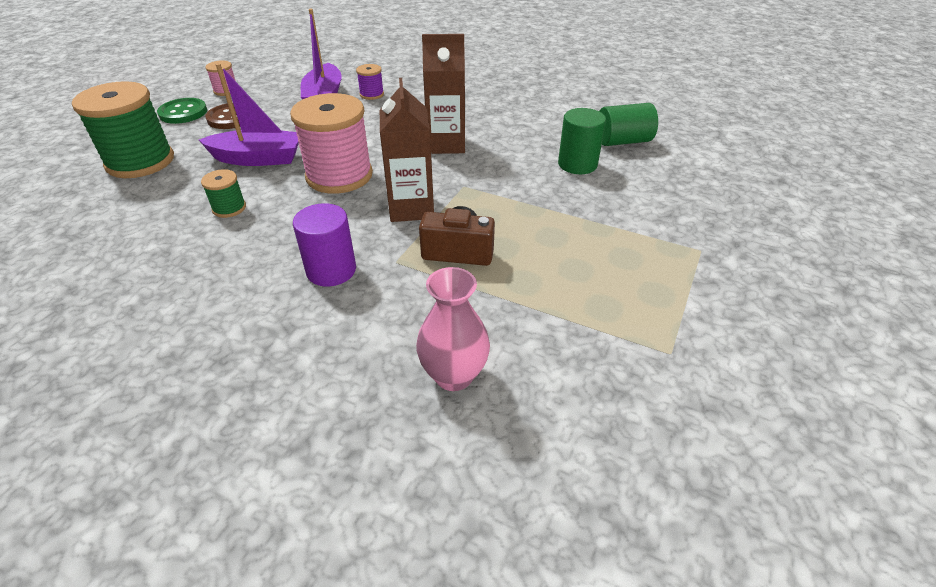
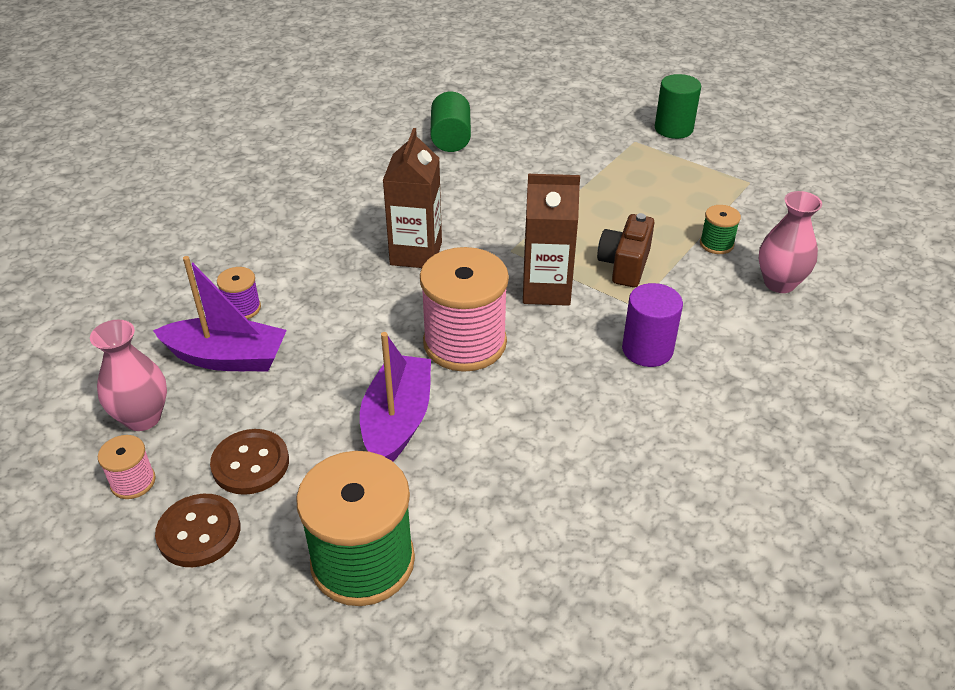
camera: 80 degrees left, 0 degrees up
green button [157,98,207,124] -> brown button [155,494,240,567]
green spool [201,169,246,218] -> green spool moved to [700,205,741,254]
green cylinder [558,108,606,174] -> green cylinder moved to [655,74,701,139]
none -> pink vase [90,320,167,431]

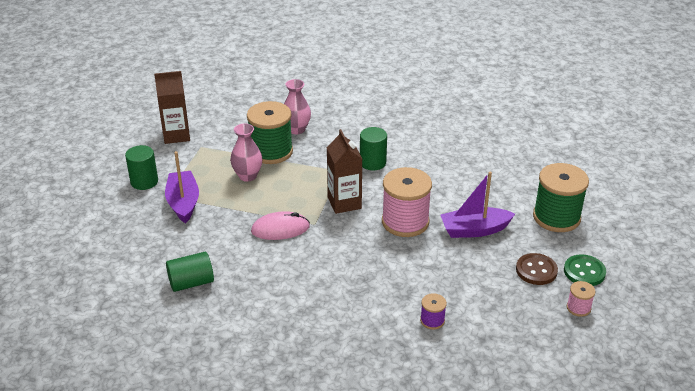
camera: 110 degrees left, 5 degrees down
pink vase [90,320,167,431] -> pink vase moved to [230,124,263,182]
purple boat [153,256,287,371] -> purple boat moved to [165,151,199,223]
brown button [155,494,240,567] -> green button [564,254,606,286]
brown carton [383,128,442,268] -> brown carton moved to [154,71,190,144]
brown camera [597,213,655,287] -> none
purple cylinder [622,283,683,367] -> green cylinder [360,127,387,170]
green spool [700,205,741,254] -> green spool [247,101,293,164], size x2.19
none -> pink mouse [251,211,310,240]

